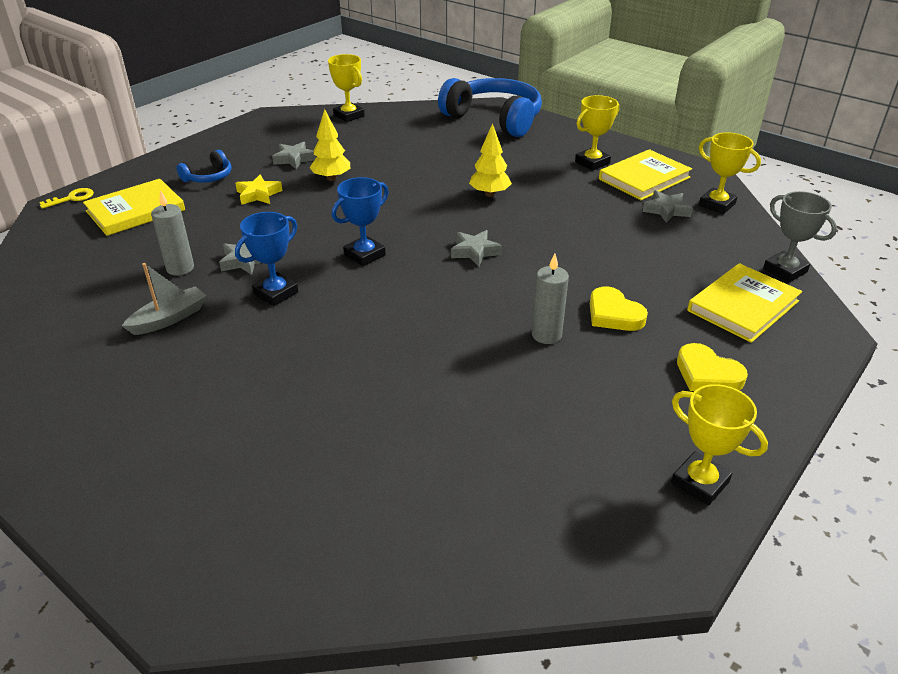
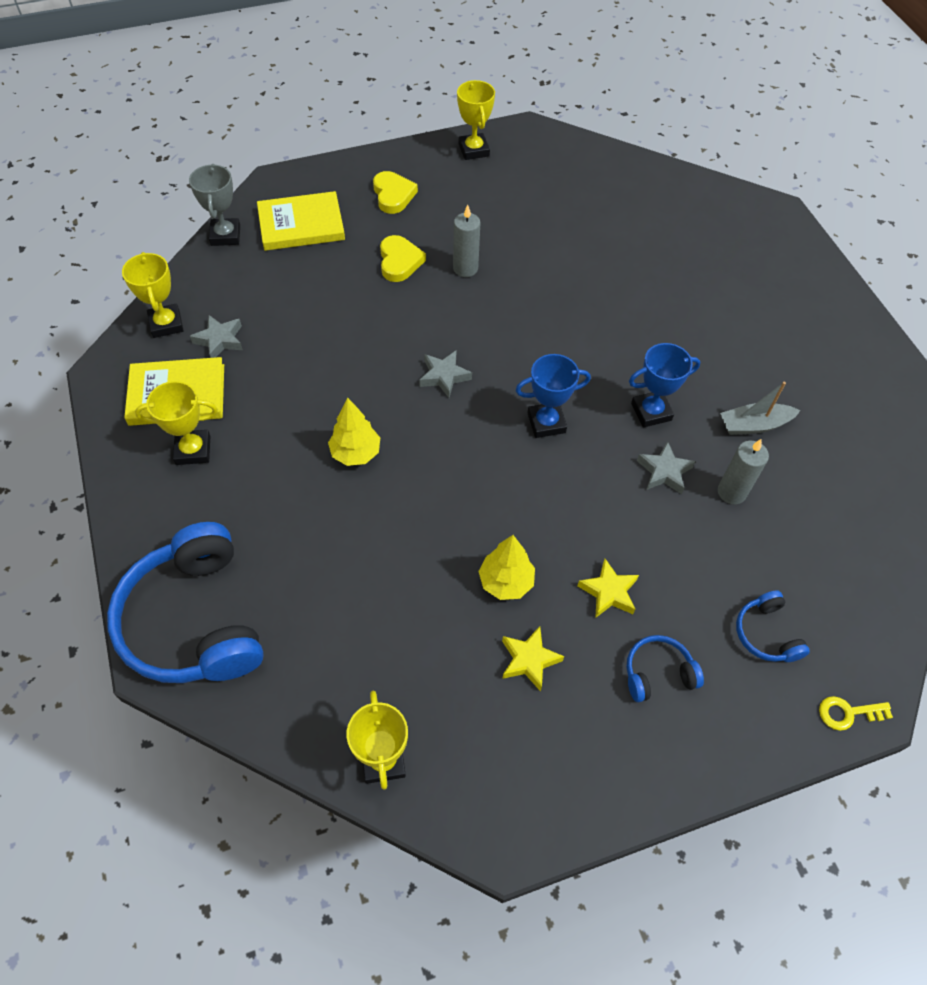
camera: 150 degrees left, 20 degrees up
yellow book [83,179,185,236] -> blue headphones [736,590,810,662]
grey star [272,142,316,169] -> yellow star [502,626,564,692]

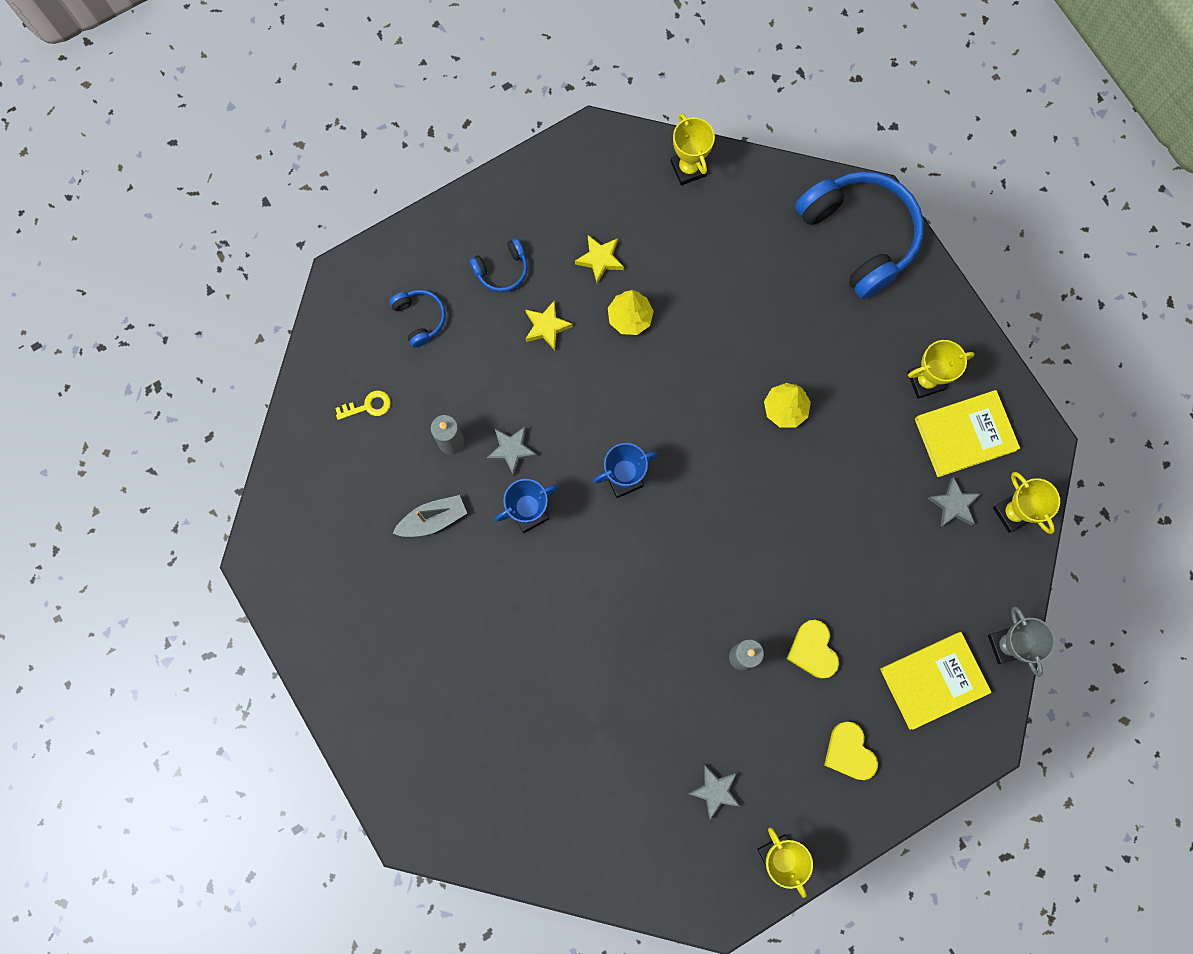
camera: 170 degrees right, 20 degrees up
grey star [419,351,472,398] -> grey star moved to [688,765,741,820]
yellow key [819,696,893,731] -> yellow key moved to [335,391,391,420]

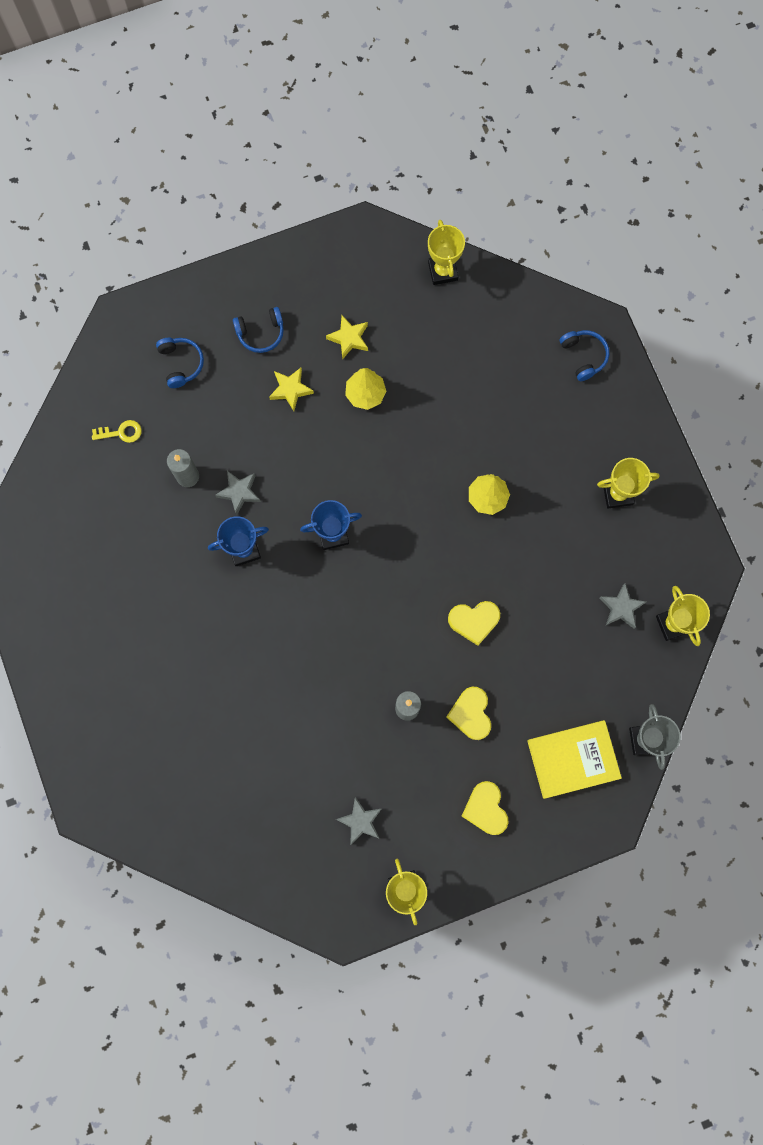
camera: 10 degrees right, 0 degrees up
grey boat [393,495,467,537] -> none
blue headphones [795,171,924,299] -> blue headphones [559,330,609,381], size x0.45
yellow book [915,390,1020,477] -> none
none -> yellow heart [448,601,500,646]

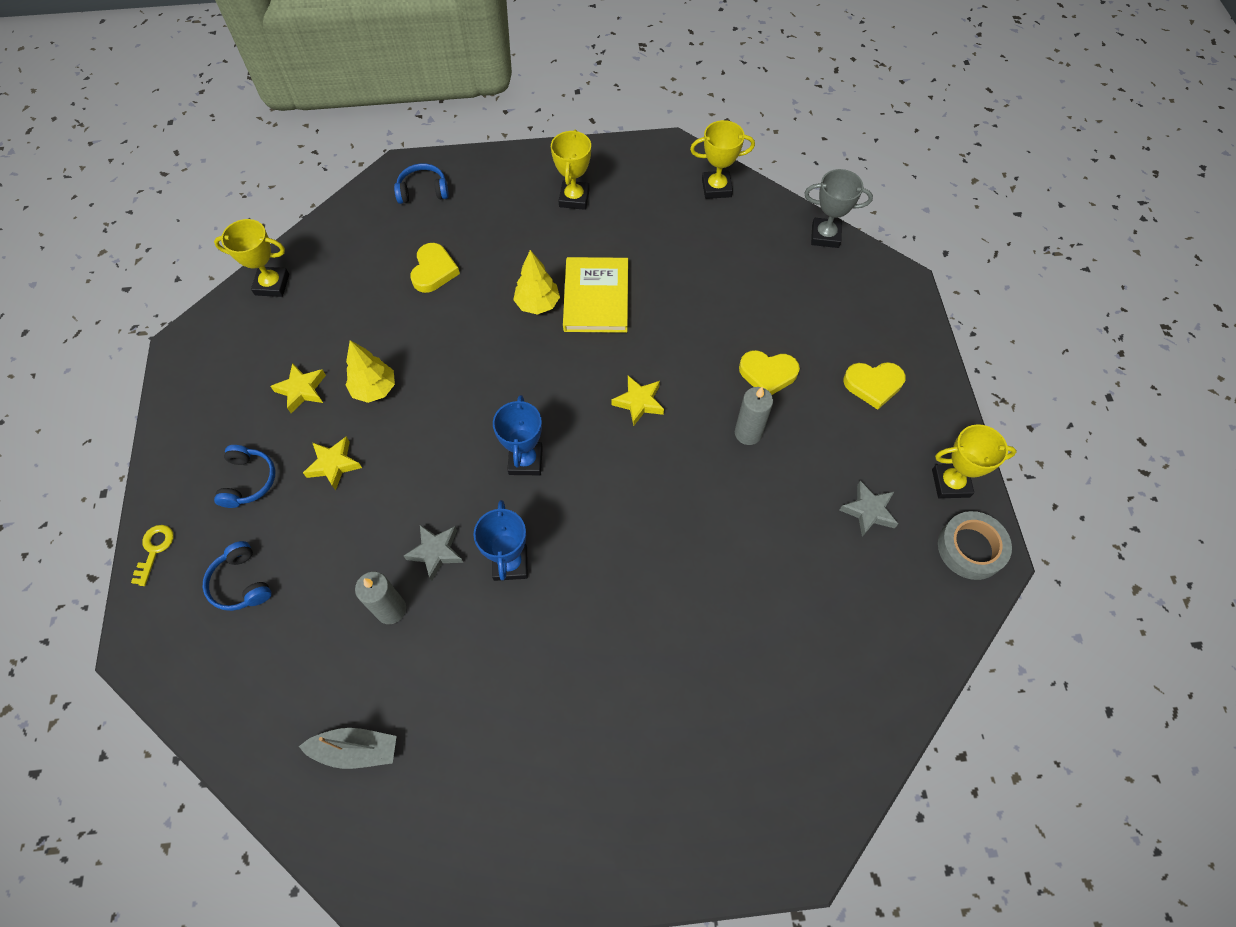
camera: 75 degrees left, 15 degrees down
yellow key [92,420,142,443] -> yellow key moved to [131,525,174,586]
blue headphones [156,338,204,388] -> blue headphones turned 120 degrees counterclockwise [203,541,271,611]
yellow heart [448,601,500,646] -> yellow heart moved to [411,243,460,293]
yellow book [527,720,622,799] -> yellow book moved to [563,257,628,333]
grey star [600,583,646,629] -> none
none -> grey boat [299,728,397,769]
none -> yellow star [611,376,664,426]
none -> grey tape [938,511,1012,580]

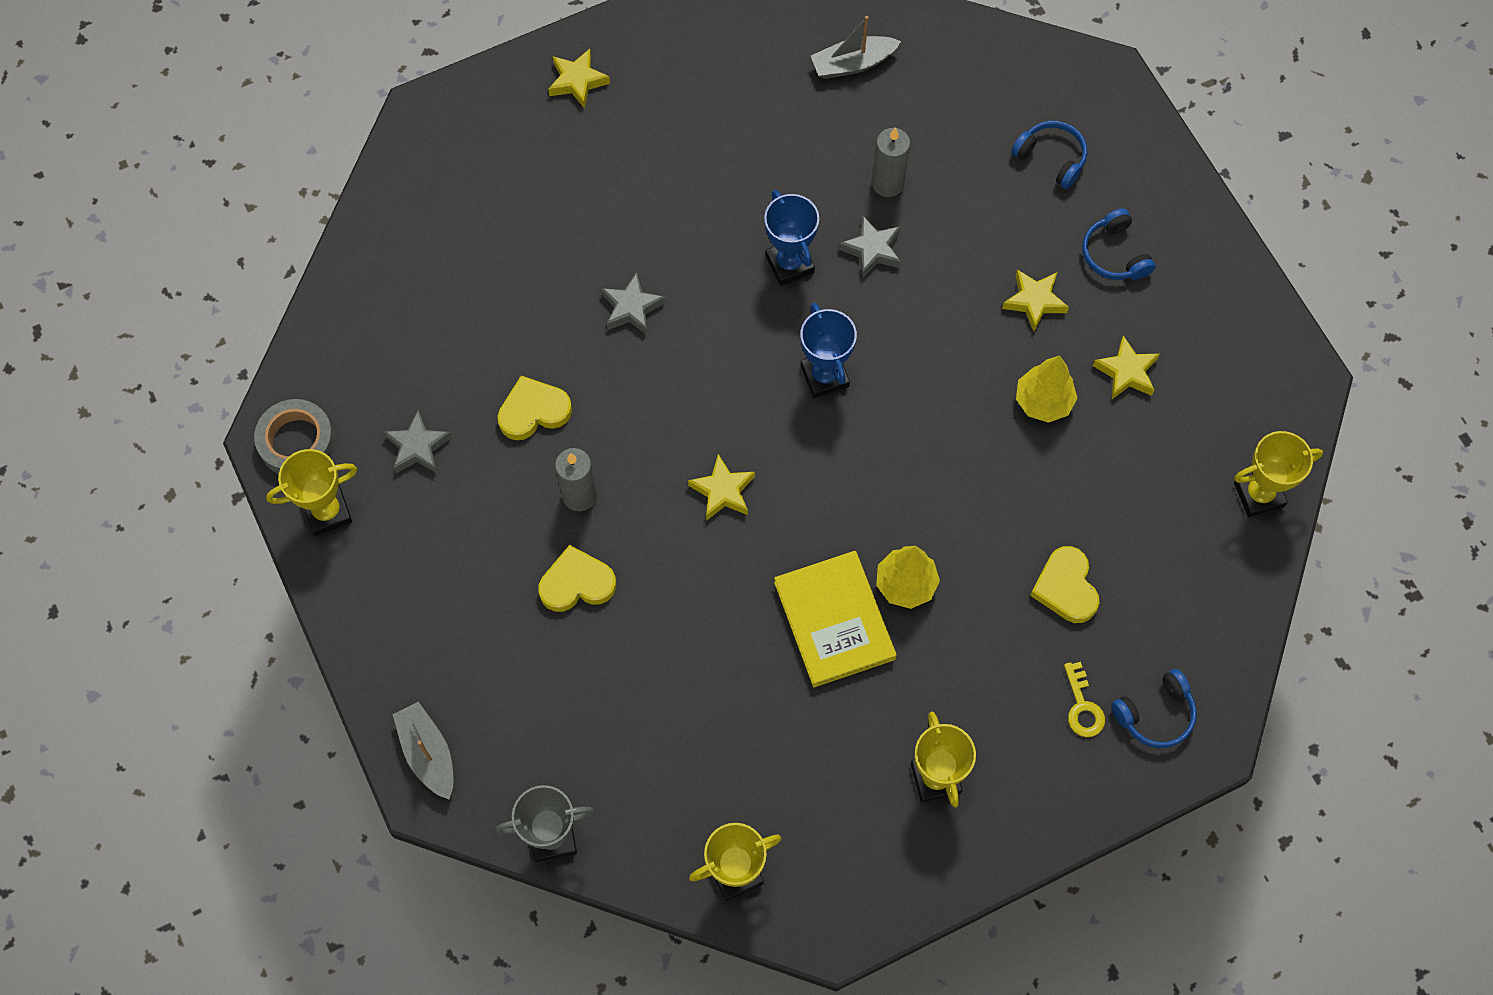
camera: 160 degrees right, 5 degrees up
yellow key [131,525,174,586] -> yellow key moved to [1064,662,1105,737]
yellow heart [843,362,906,410] -> yellow heart moved to [497,376,572,440]
none -> grey boat [393,702,454,800]
none -> yellow star [548,49,610,109]
none -> grey star [601,272,666,335]

